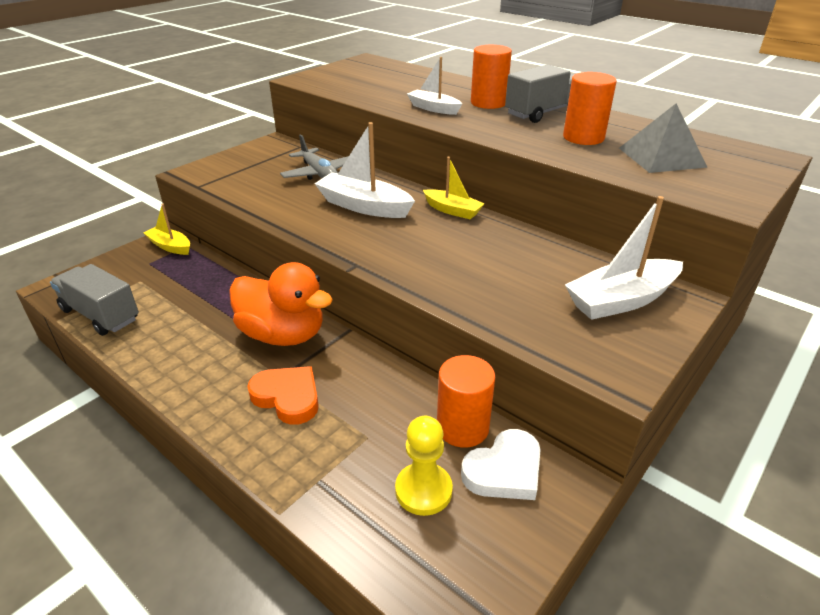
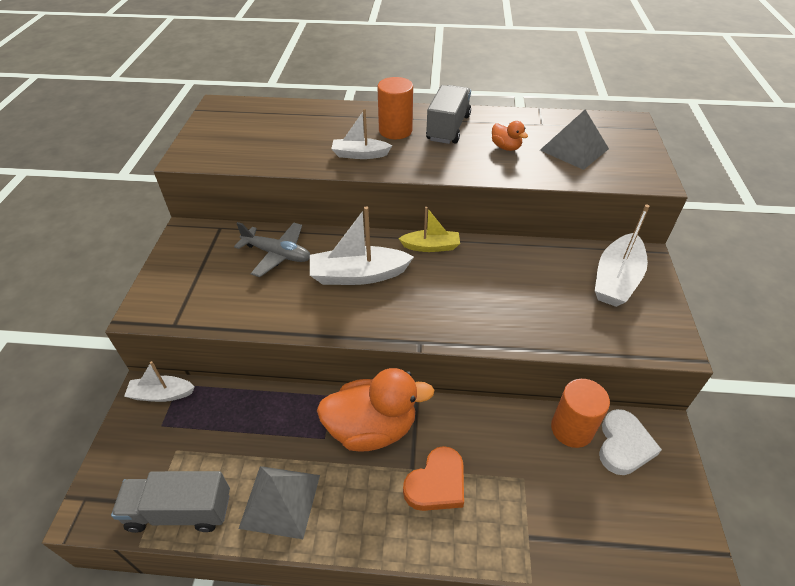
camera: 35 degrees left, 10 degrees up
yellow boat [143,204,190,255] -> white boat [124,361,195,402]
orange heart [247,366,319,425] -> orange heart turned 135 degrees clockwise [403,446,464,511]
yellow pawn [395,416,453,516] -> none
orange cylinder [563,72,617,145] -> orange duck [492,121,528,151]
none -> grey pyramid [239,466,320,539]

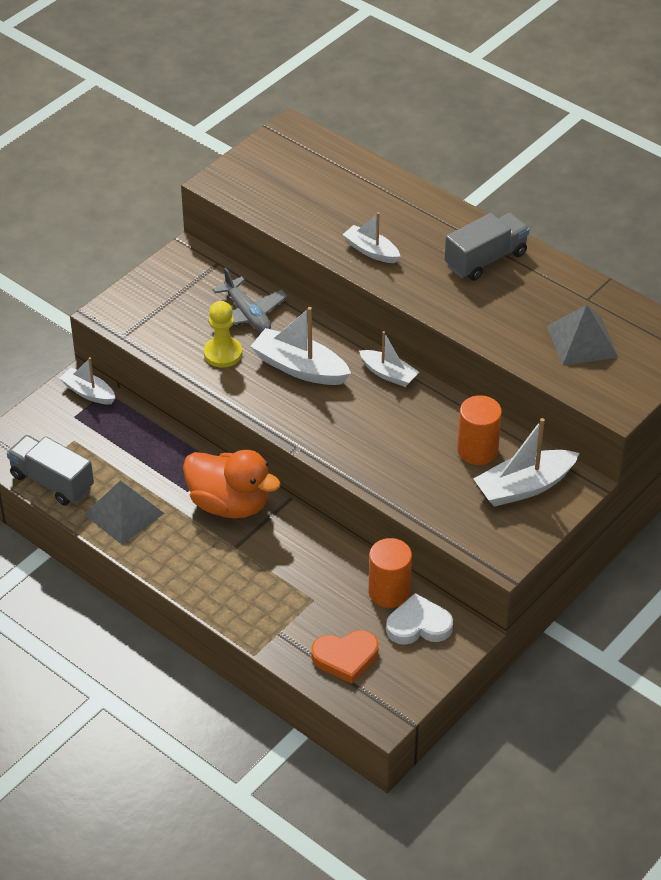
camera: 35 degrees right, 0 degrees up
orange cylinder [378,77,413,139] -> orange cylinder moved to [457,395,502,465]
yellow boat [398,207,460,252] -> white boat [359,331,419,387]
orange heart [403,446,464,511] -> orange heart moved to [312,630,378,684]
orange duck [492,121,528,151] -> none
white heart [599,409,662,475] -> white heart turned 150 degrees counterclockwise [386,593,453,645]
none -> yellow pawn [204,301,242,368]

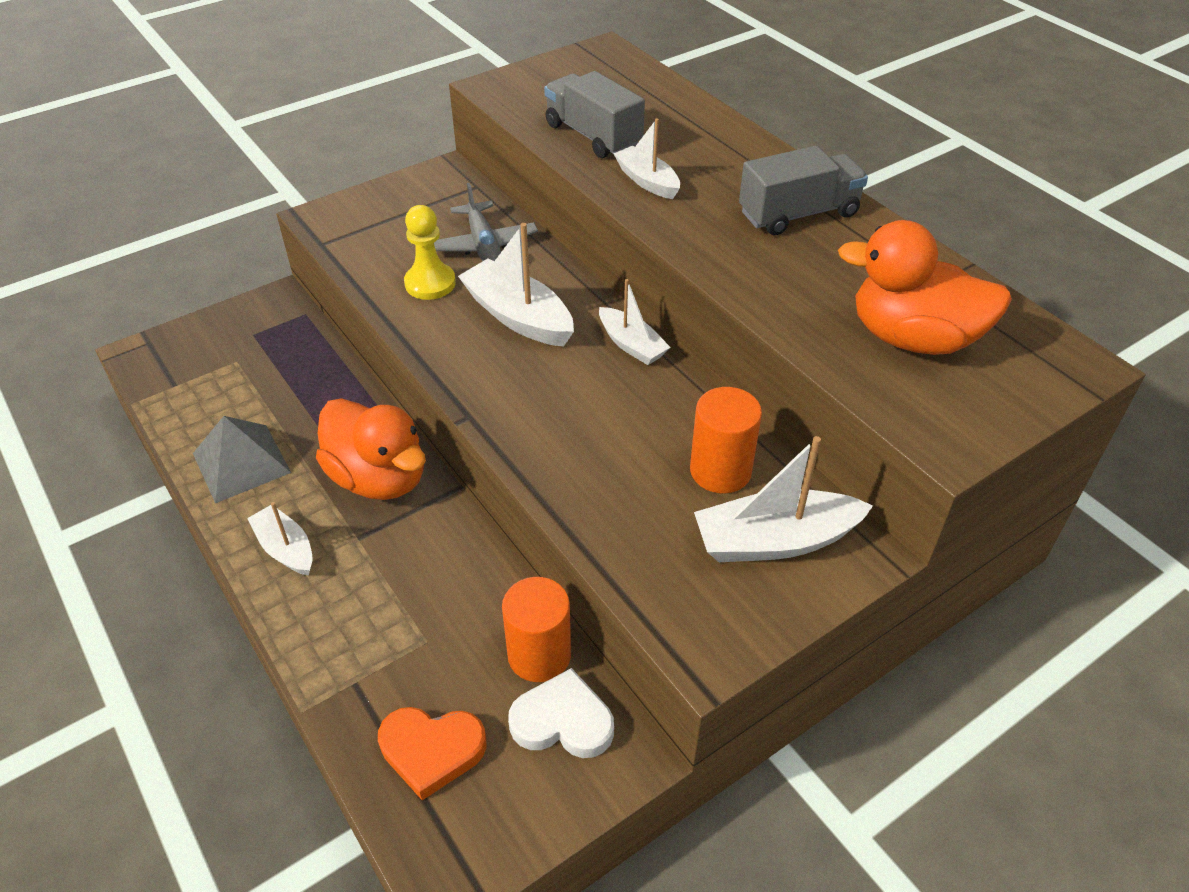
camera: 15 degrees right, 0 degrees up
grey truck [7,435,94,505] -> grey truck moved to [544,71,645,158]
white boat [59,357,115,404] -> white boat moved to [247,502,313,576]
grey pyramid [547,305,618,366] -> orange duck [838,220,1012,355]

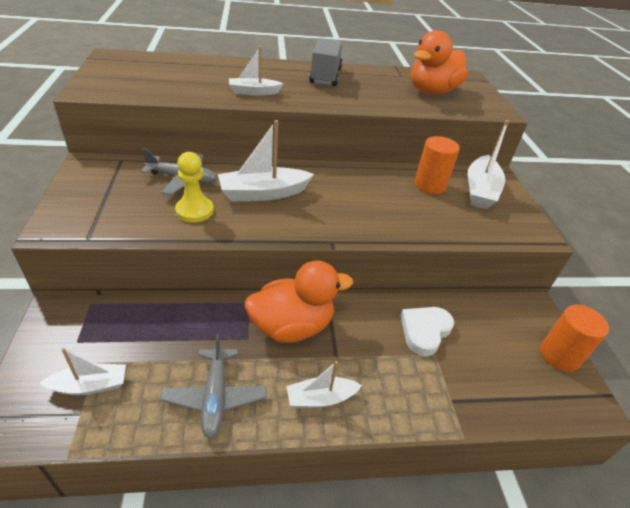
camera: 65 degrees left, 5 degrees down
grey pyramid [193,416,291,503] -> grey plane [160,334,266,439]
orange heart [378,707,487,800] -> none
orange cylinder [502,577,571,682] -> orange cylinder moved to [540,305,609,372]
white heart [508,668,614,758] -> white heart moved to [400,307,454,356]
grey truck [544,71,645,158] -> none
white boat [599,279,671,365] -> white boat moved to [40,348,126,395]

